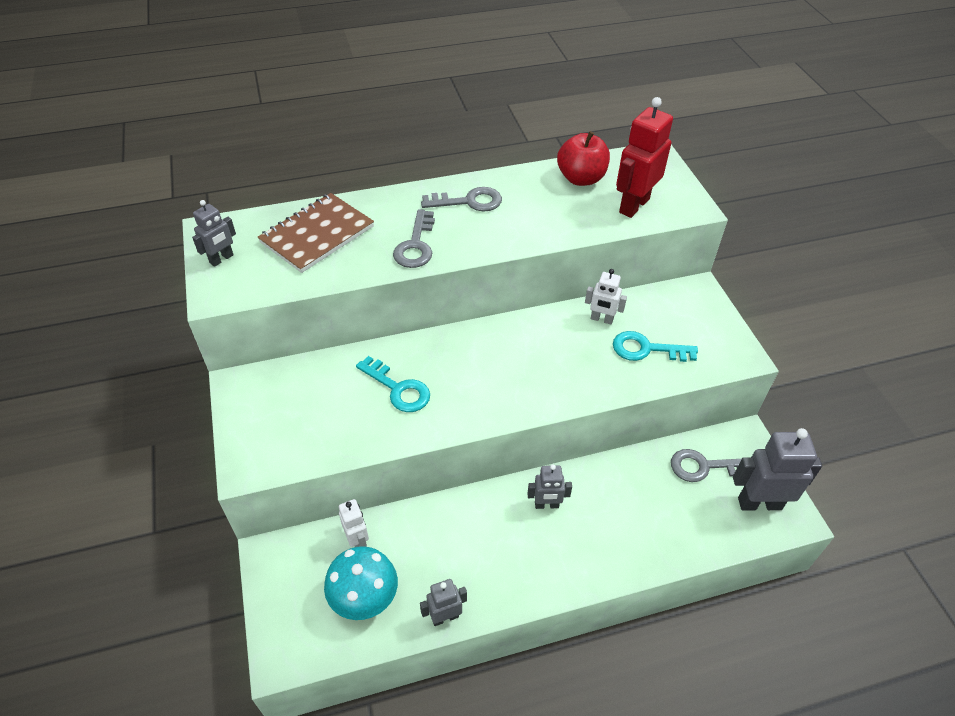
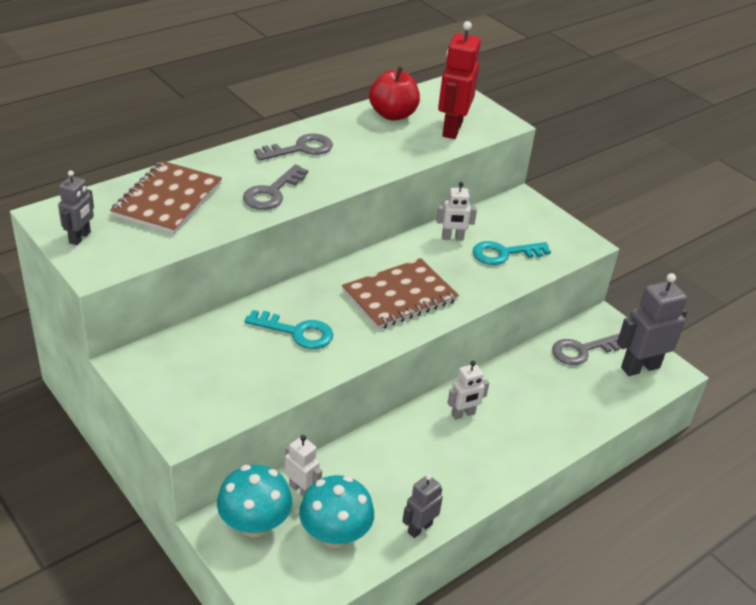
camera: 25 degrees left, 10 degrees down
grey key [393,209,435,268] -> grey key turned 45 degrees clockwise [243,164,308,210]
grey robot [527,464,572,509] -> white robot [447,361,489,420]
none -> turquoise mushroom [217,465,292,537]
none -> brown notebook [342,258,459,329]

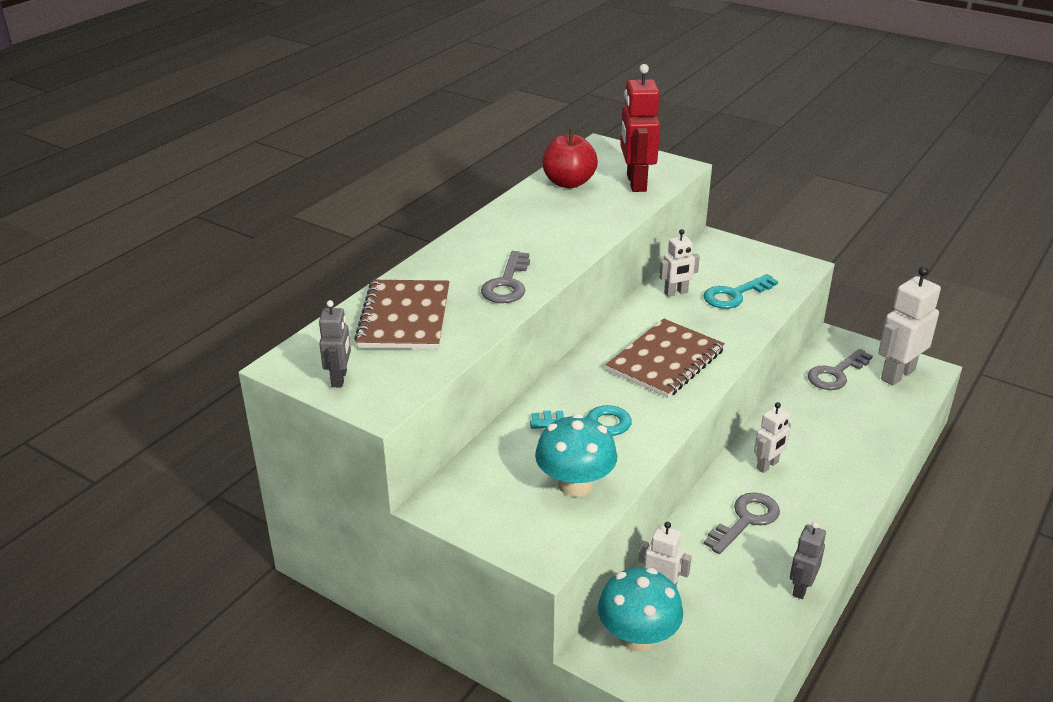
camera: 15 degrees left, 5 degrees down
grey key [254,134,333,161] -> grey key moved to [704,492,780,554]
turquoise mushroom [299,475,374,548] -> turquoise mushroom moved to [535,414,617,497]
grey robot [617,273,687,376] -> white robot [879,266,941,385]

